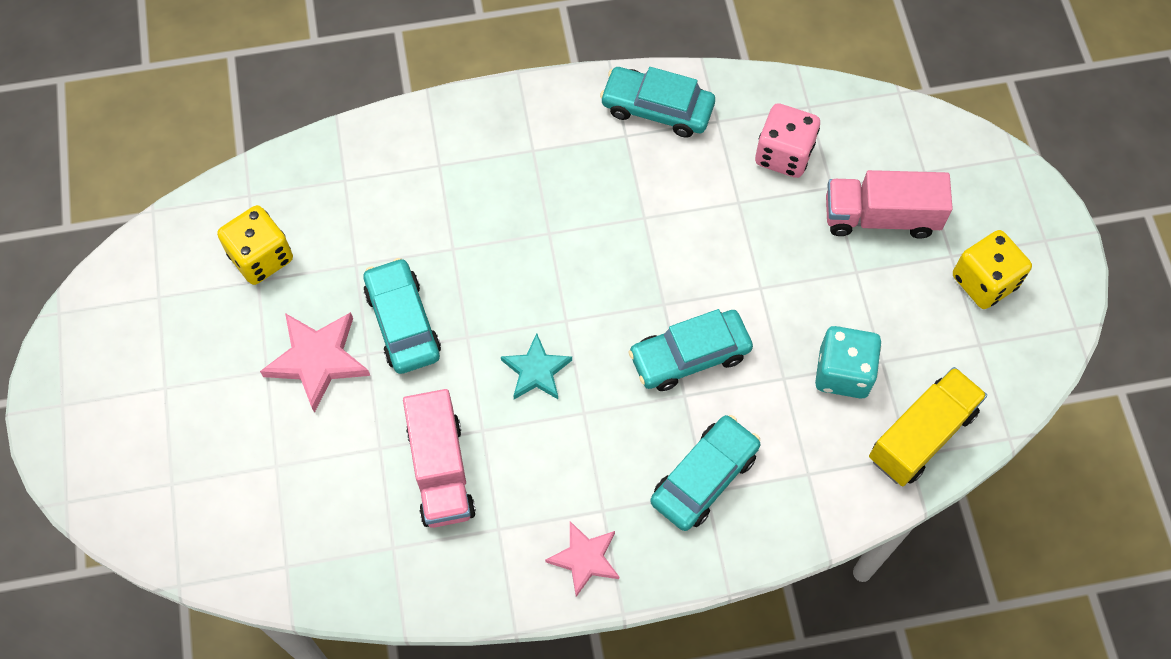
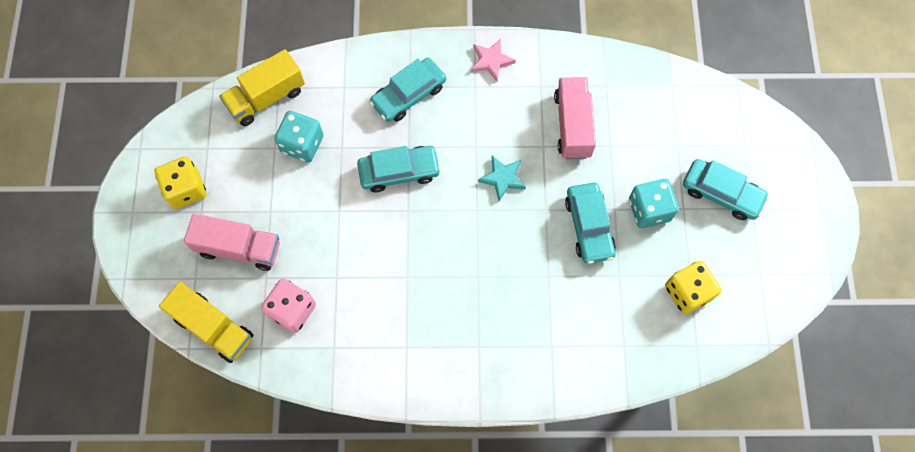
camera: 170 degrees left, 5 degrees up
pink star [260,312,370,413] -> turquoise dice [629,179,679,228]
turquoise car [600,67,715,138] -> turquoise car moved to [683,159,769,220]
none -> yellow truck [159,282,253,363]

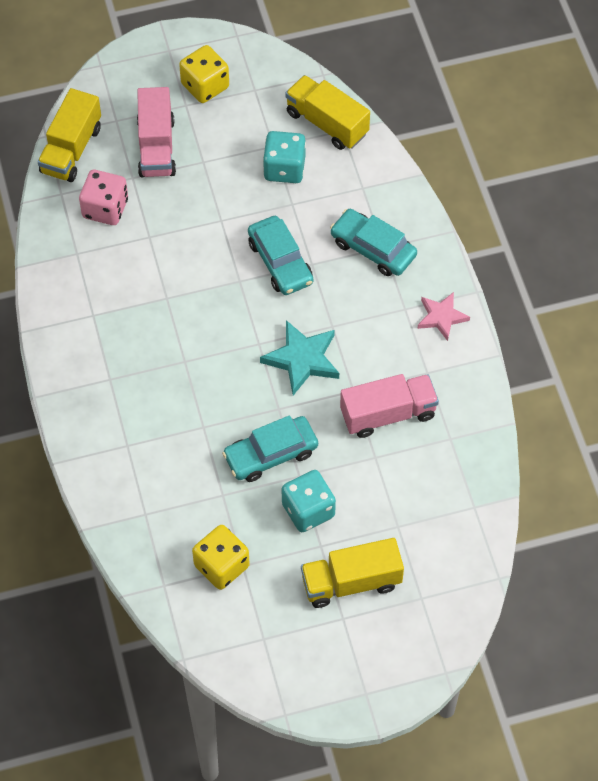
camera: 75 degrees right, 10 degrees down
turquoise star [478,156,526,201] -> turquoise star [260,320,339,395], size x1.50
turquoise car [683,159,769,220] -> yellow truck [301,538,404,608]

